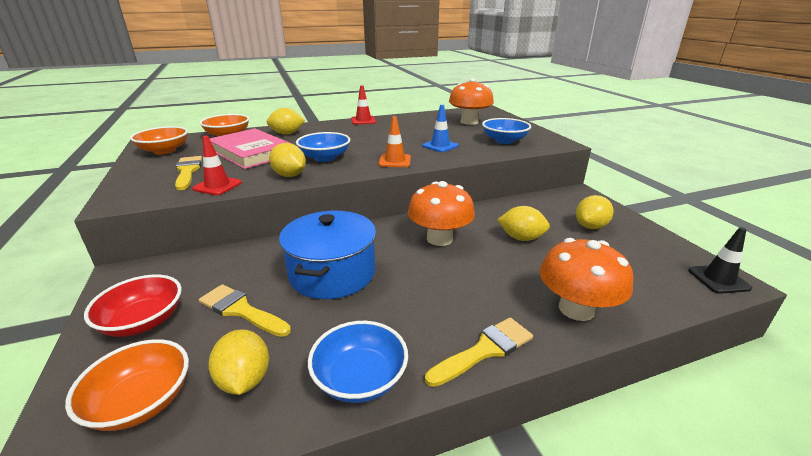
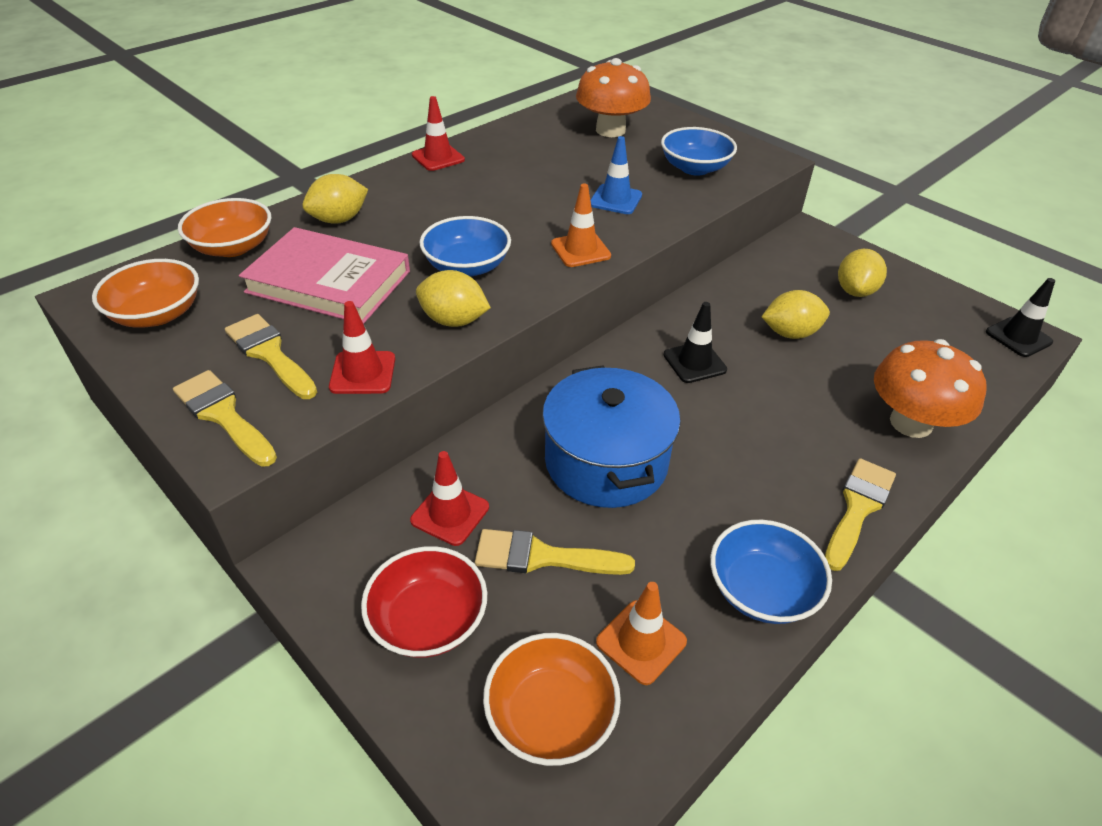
camera: 25 degrees left, 15 degrees up
yellow lemon [208,329,269,395] -> orange traffic cone [596,582,687,685]
orange mushroom [408,181,475,246] -> black traffic cone [664,302,727,383]
none -> yellow brush [173,370,277,467]
none -> red traffic cone [410,451,489,546]

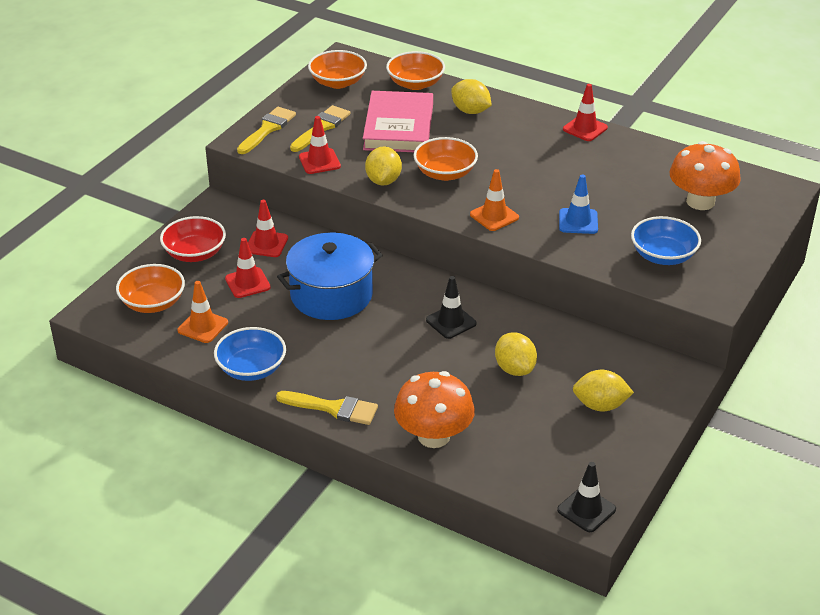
camera: 75 degrees right, 5 degrees down
blue bowl [420,216,511,277] -> orange bowl [414,137,478,181]
yellow brush [475,529,635,575] -> red traffic cone [225,238,271,298]

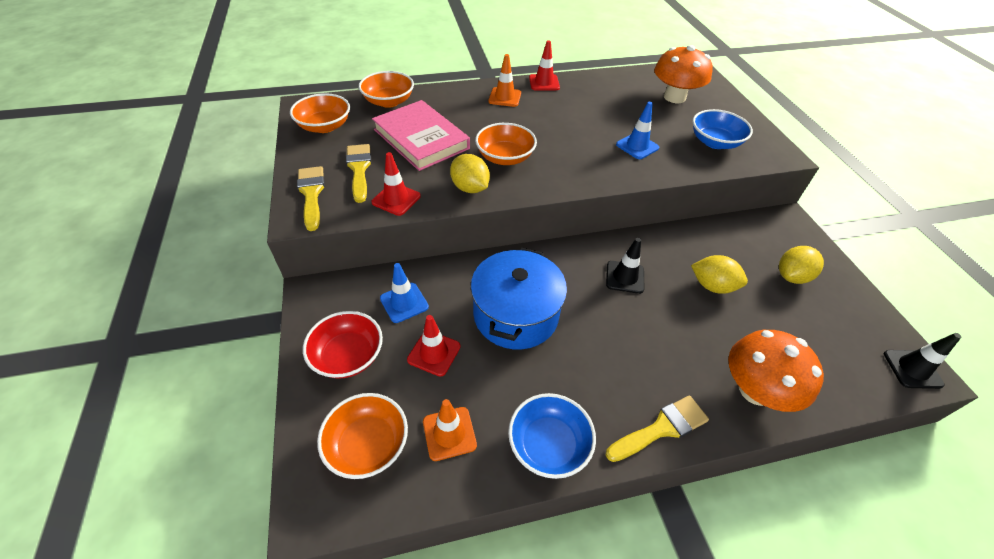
camera: 45 degrees left, 10 degrees up
red traffic cone [248,200,288,257] -> blue traffic cone [380,263,429,323]
yellow lemon [451,79,492,114] -> none
orange traffic cone [470,169,519,231] -> orange traffic cone moved to [489,54,521,107]

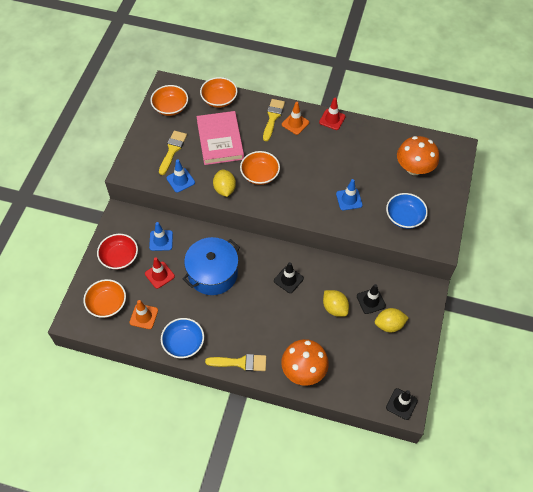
camera: 30 degrees right, 10 degrees up
yellow brush [297,166,325,231] -> yellow brush moved to [263,99,285,141]
red traffic cone [371,152,421,216] -> blue traffic cone [166,160,195,193]
none -> black traffic cone [357,284,386,314]

